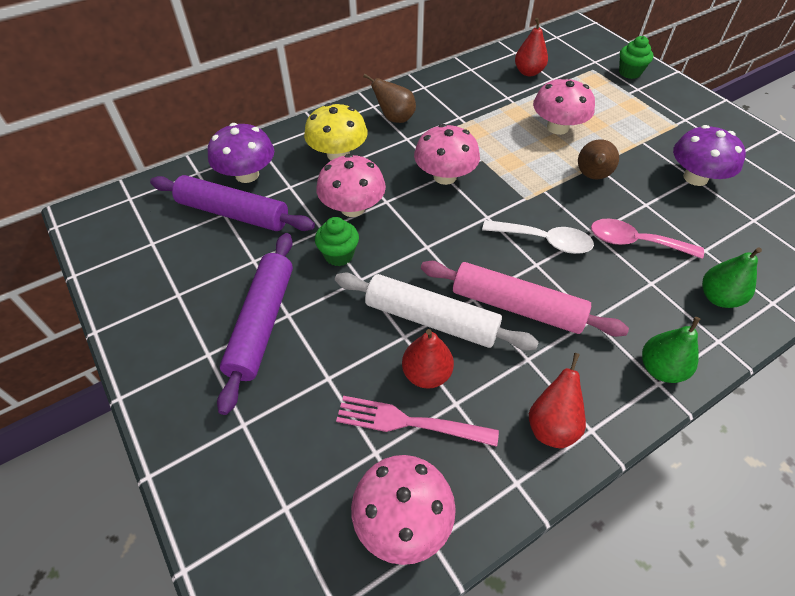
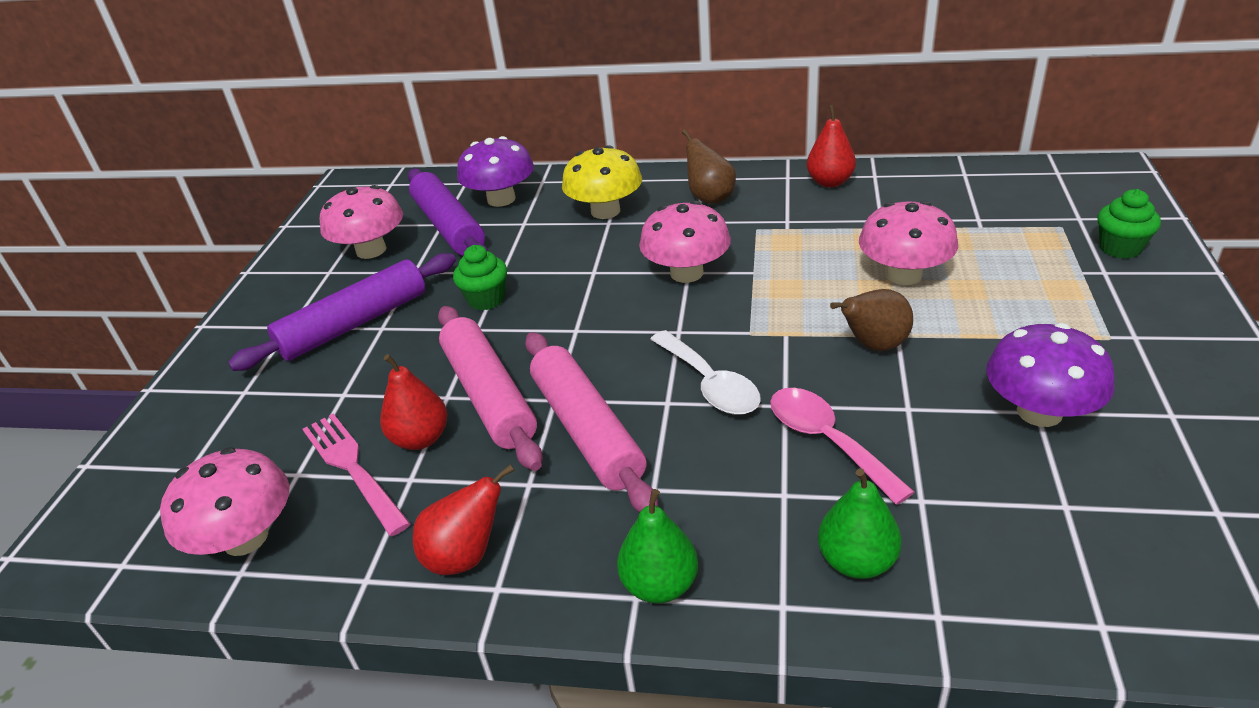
camera: 45 degrees right, 15 degrees down
pink mushroom [316,154,386,217] -> pink mushroom moved to [320,185,403,259]
white rolling pin [335,272,539,351] -> pink rolling pin [438,306,543,471]
red pear [515,18,548,76] -> red pear moved to [807,105,856,187]

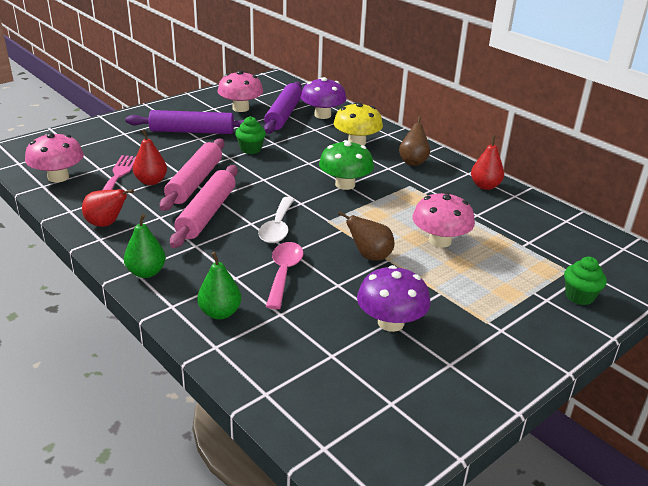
camera: 35 degrees right, 5 degrees down
pink mushroom [639,201,731,283] -> green mushroom [319,140,374,190]

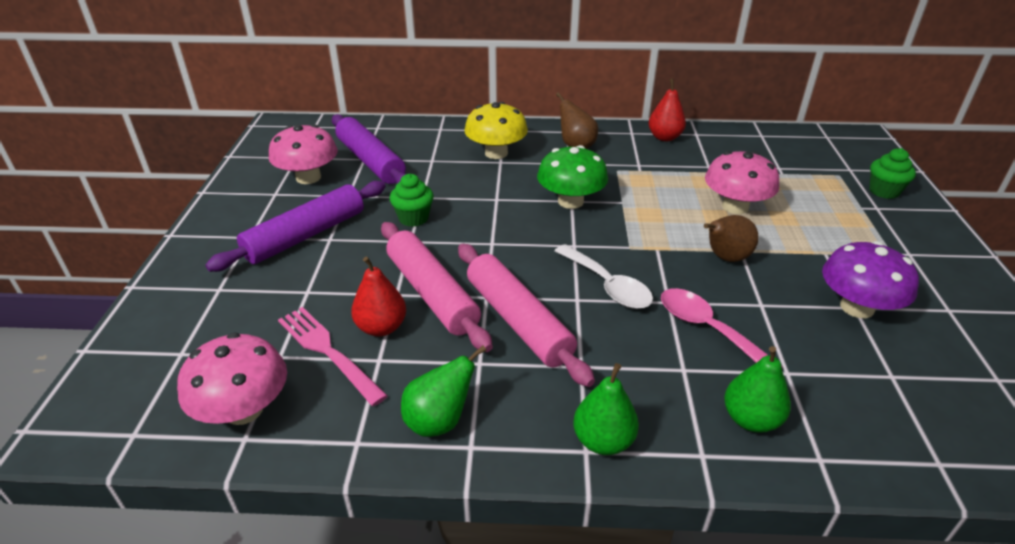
camera: 45 degrees left, 5 degrees up
red pear [82,189,134,227] -> green pear [401,346,486,437]
purple mushroom [300,77,346,119] -> none

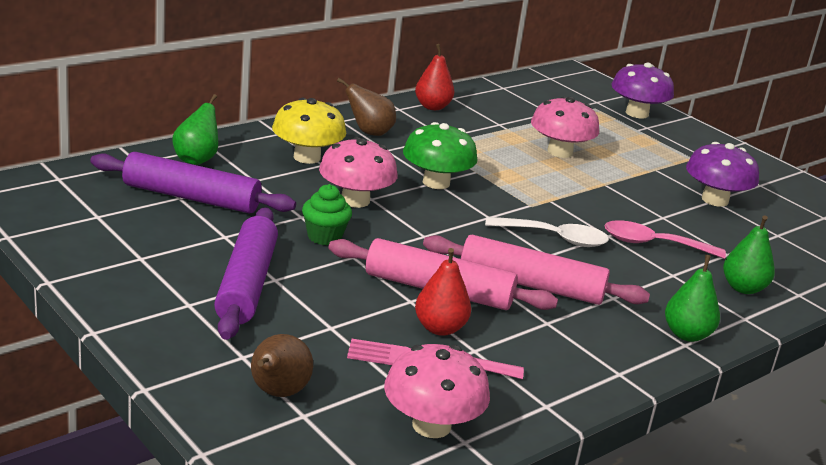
camera: 45 degrees left, 10 degrees down
pink mushroom [269,124,338,184] -> pink mushroom moved to [319,137,398,208]
green pear [401,346,486,437] -> green pear moved to [173,94,218,165]
brown pear [704,215,759,262] -> brown pear moved to [251,334,313,397]
green cupcake [869,148,916,199] -> purple mushroom [611,62,674,119]

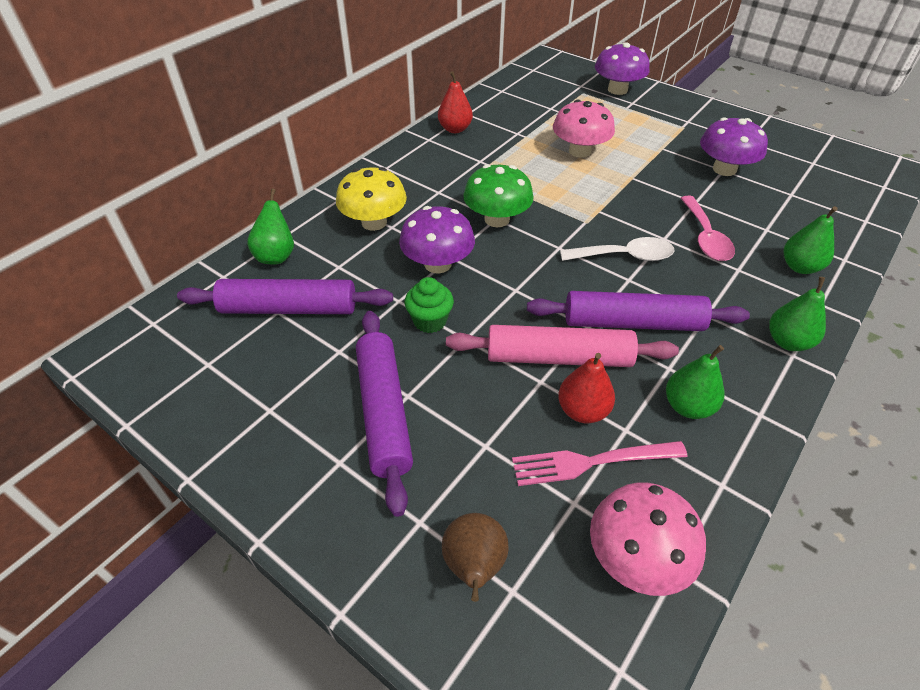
camera: 10 degrees left, 20 degrees up
pink mushroom [319,137,398,208] -> purple mushroom [399,206,475,274]
brown pear [337,78,396,136] -> none
pink rolling pin [423,235,650,305] -> purple rolling pin [527,291,750,331]
pink spoon [605,220,726,259] -> pink spoon turned 90 degrees counterclockwise [681,196,735,261]
none -> green pear [666,345,724,419]

